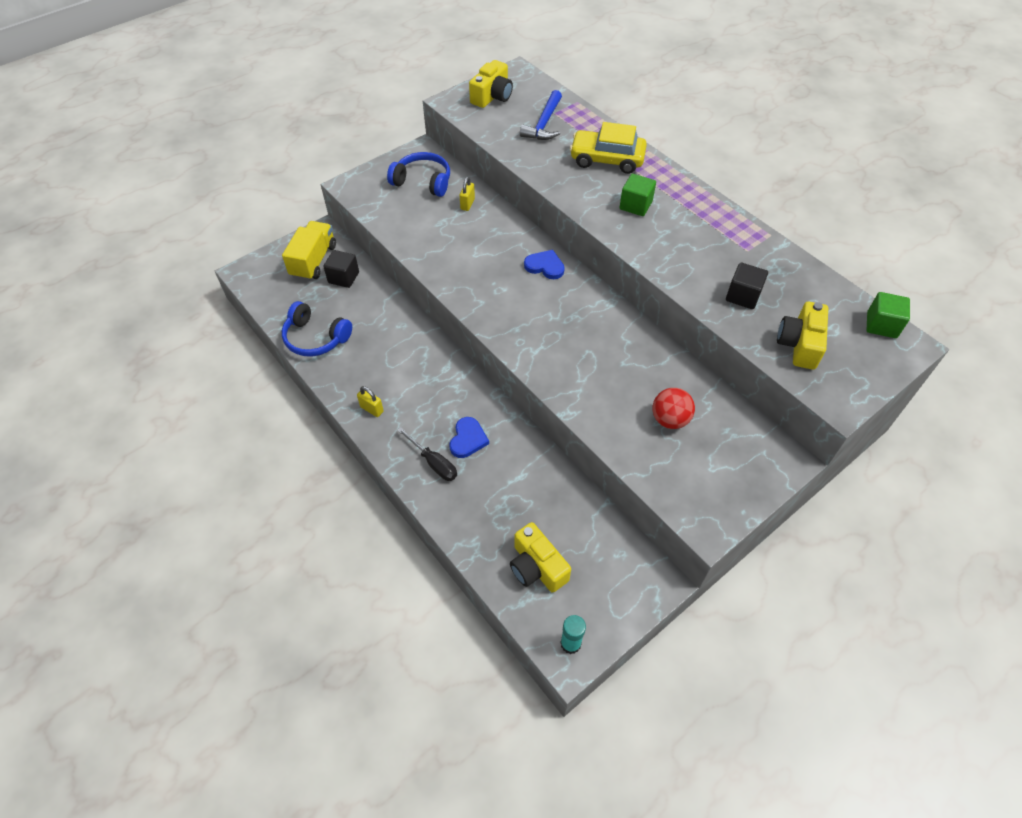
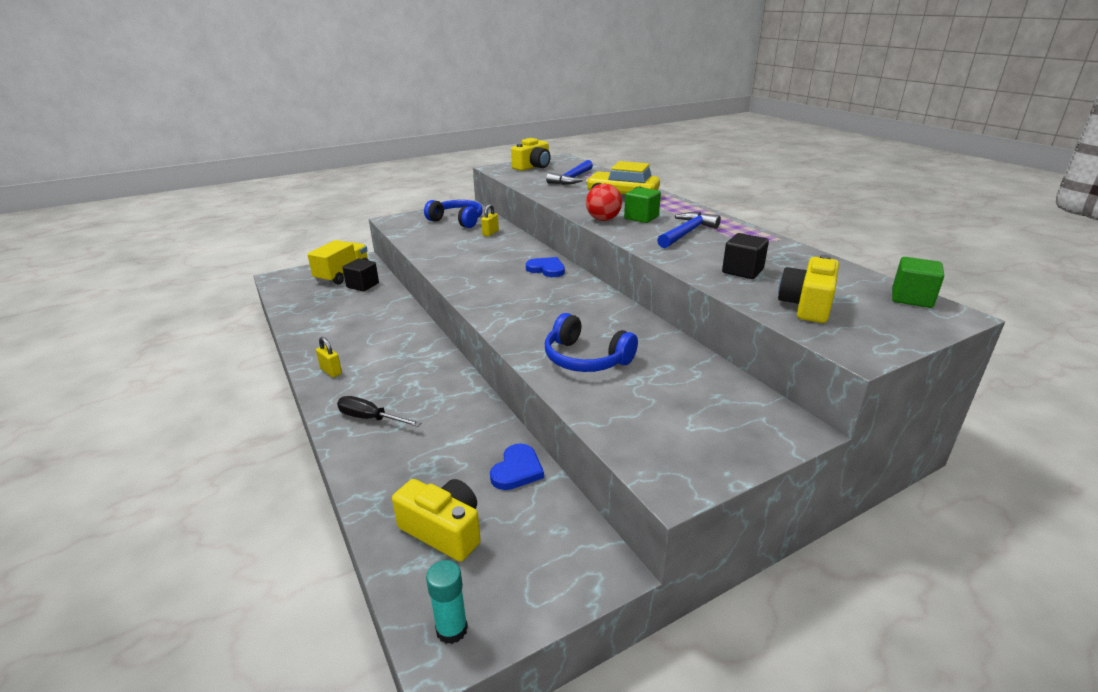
camera: 10 degrees right, 25 degrees down
blue headphones [282,301,352,357] -> blue headphones moved to [545,313,638,372]
black screwdriver [397,427,457,481] -> black screwdriver turned 150 degrees clockwise [337,396,421,427]
blue heart [449,417,489,458] -> blue heart moved to [490,443,544,490]
yellow camera [510,522,571,593] -> yellow camera turned 150 degrees clockwise [392,479,481,562]
red ball [653,388,695,429] -> red ball moved to [586,184,622,221]
none -> blue hammer [657,212,721,248]

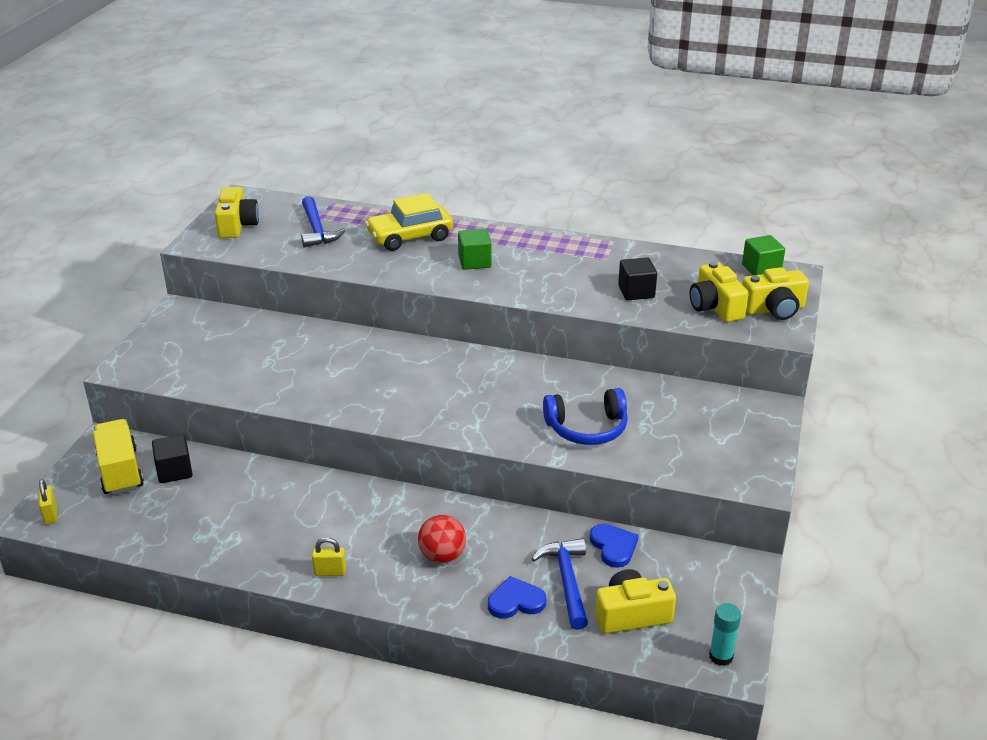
camera: 45 degrees left, 5 degrees up
black screwdriver [337,396,421,427] -> none
blue headphones [424,200,483,228] -> none
yellow padlock [481,204,499,237] -> yellow padlock moved to [38,479,57,525]
blue heart [526,257,565,277] -> blue heart moved to [488,576,546,619]
red ball [586,184,622,221] -> red ball moved to [418,515,466,563]
blue hammer [657,212,721,248] -> blue hammer moved to [531,538,588,630]
none -> yellow camera [742,267,809,320]

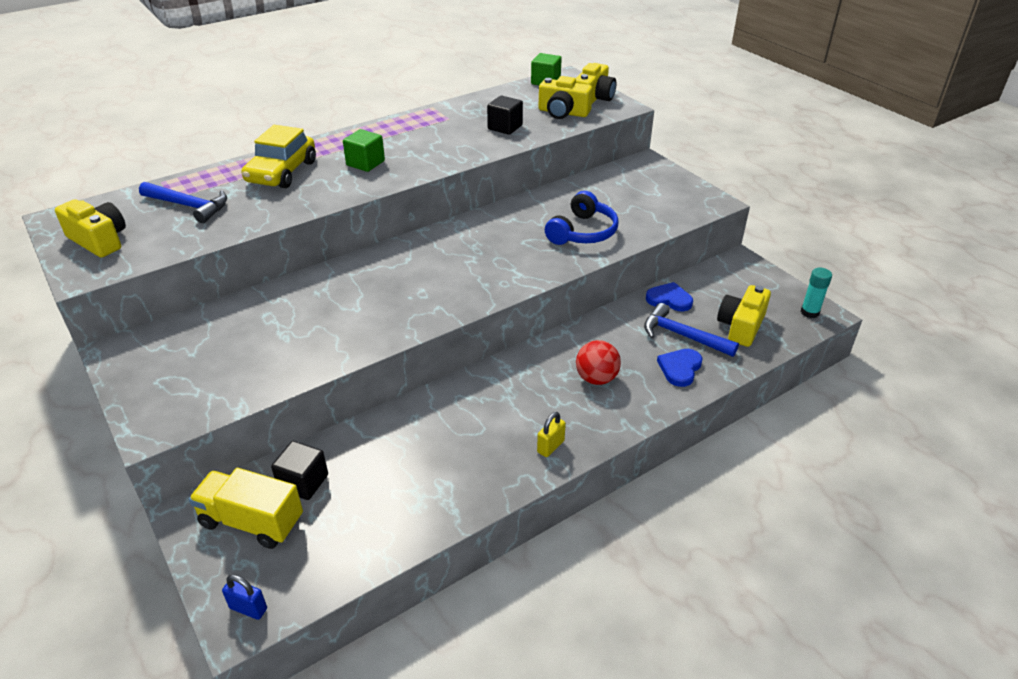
camera: 50 degrees left, 5 degrees up
yellow padlock [38,479,57,525] -> blue padlock [222,574,267,620]

